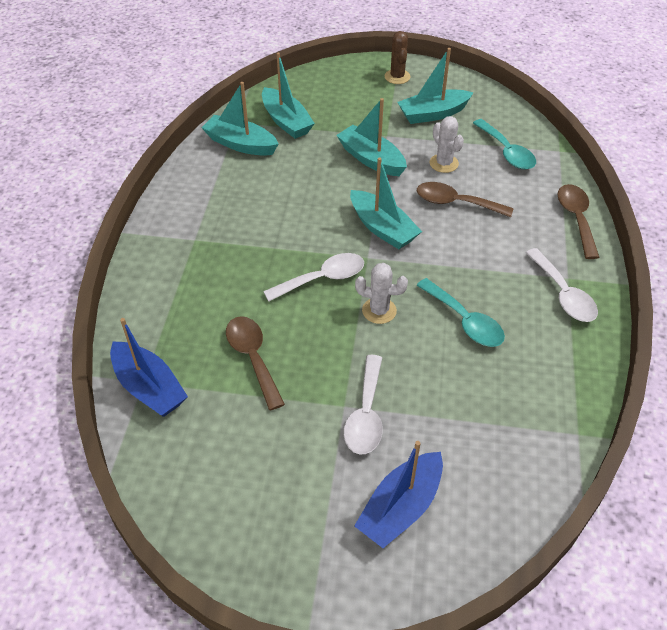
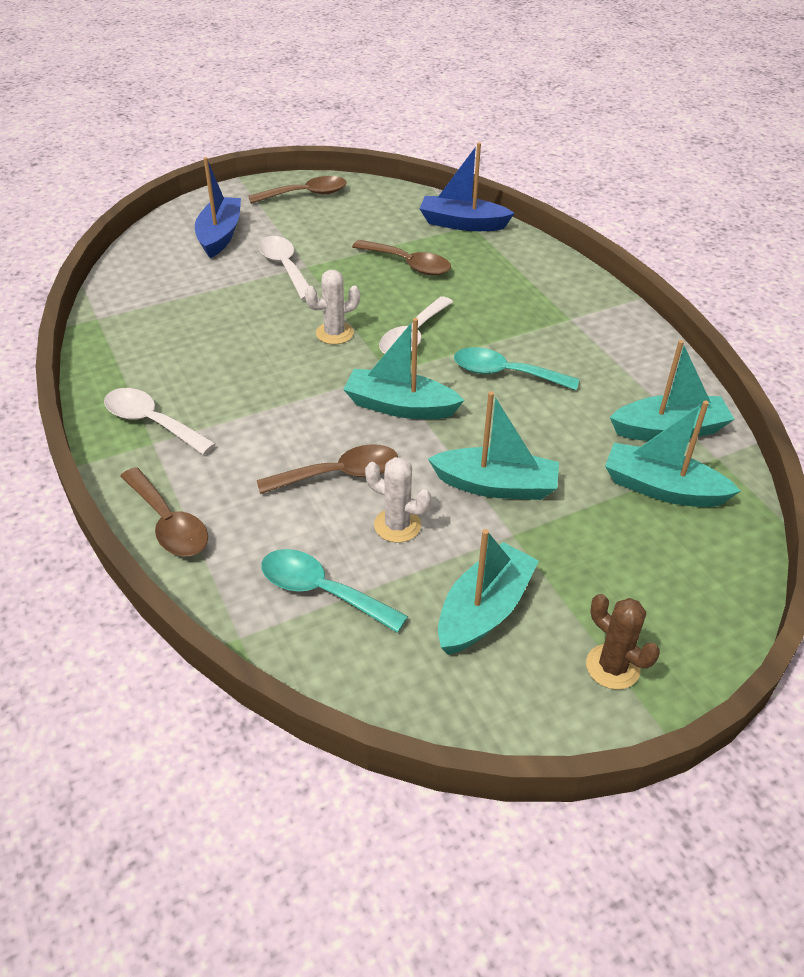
camera: 145 degrees right, 5 degrees down
turquoise spoon [416,278,505,347] -> turquoise spoon moved to [454,347,579,390]
none -> brown spoon [248,176,347,204]

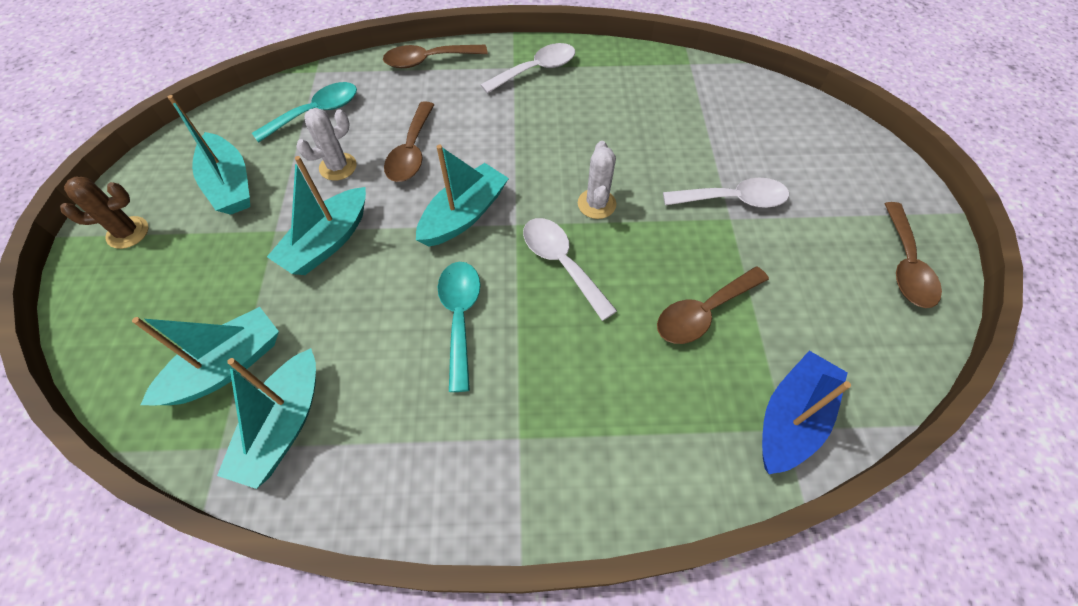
camera: 115 degrees right, 15 degrees up
blue boat [195,157,241,258] -> none
turquoise spoon [454,347,579,390] -> turquoise spoon turned 45 degrees counterclockwise [438,262,480,392]

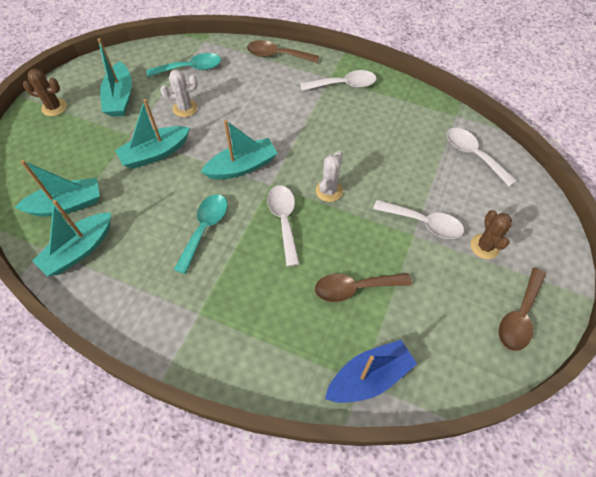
camera: 25 degrees right, 0 degrees up
brown spoon [384,101,434,182] -> none
none -> white spoon [447,128,517,186]
none -> brown cactus [470,210,512,259]

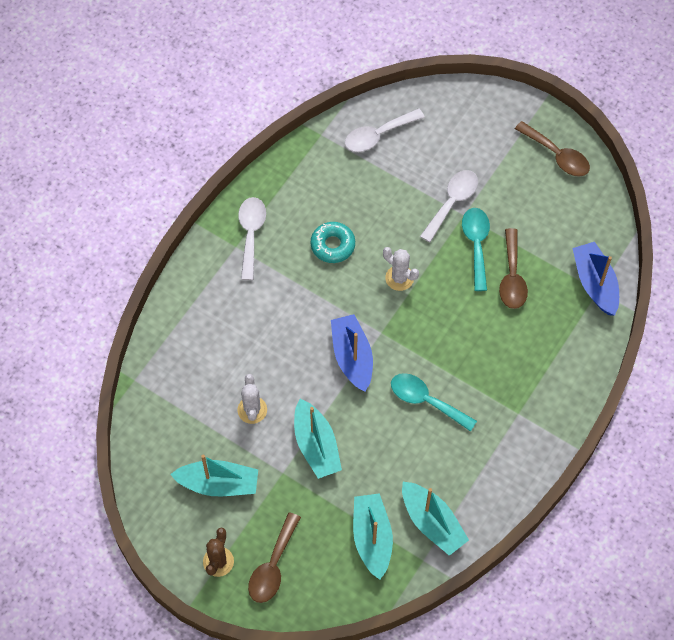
camera: 80 degrees left, 5 degrees up
turquoise spoon [147,53,221,77] -> turquoise spoon moved to [462,208,490,291]
turquoise boat [201,120,278,180] -> blue boat [331,314,373,392]
brown spoon [247,40,319,63] -> brown spoon moved to [248,512,301,603]
white spoon [267,185,299,266] -> none
brown cactus [470,210,512,259] -> none
none -> turquoise donut [311,222,355,263]

